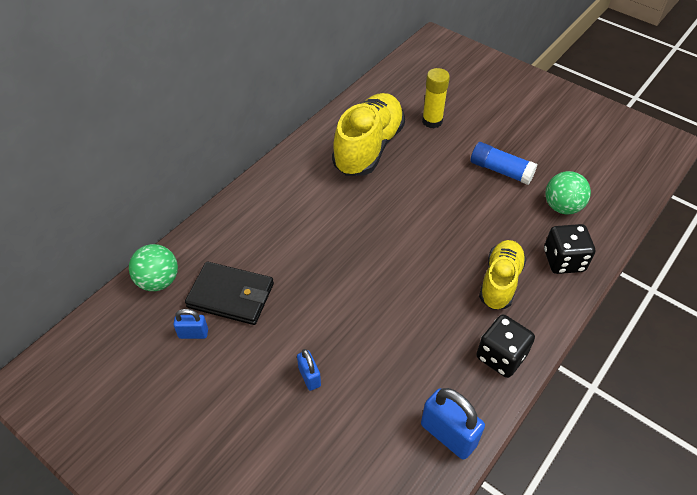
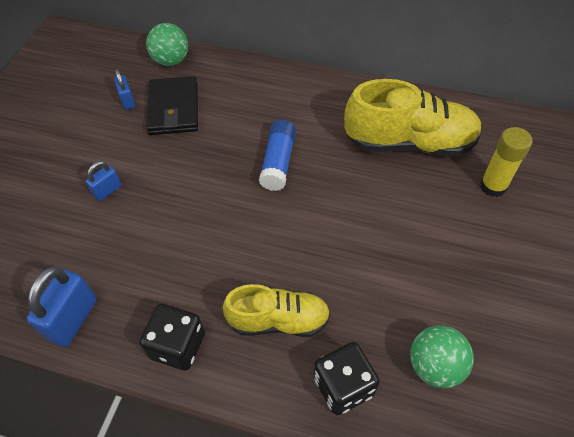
camera: 70 degrees right, 5 degrees up
blue glue stick [470,142,537,185] -> blue glue stick moved to [259,120,296,191]

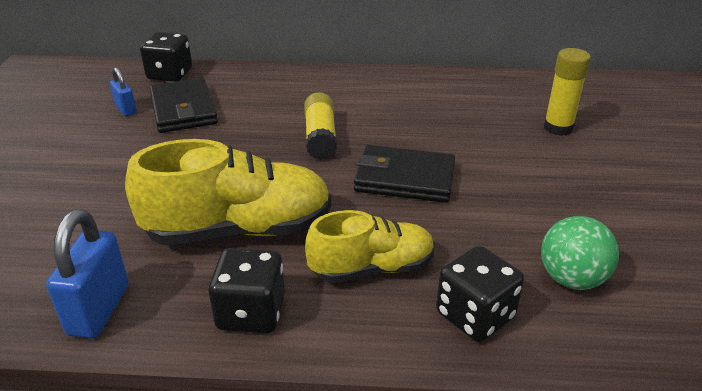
camera: 15 degrees left, 20 degrees down
blue padlock [86,161,122,201] -> none
green ball [146,23,188,66] -> black dice [140,32,192,82]
blue glue stick [259,120,296,191] -> yellow glue stick [304,92,337,160]
yellow shoe [344,79,482,157] -> yellow shoe moved to [125,139,331,245]
none -> black wallet [354,145,455,203]

